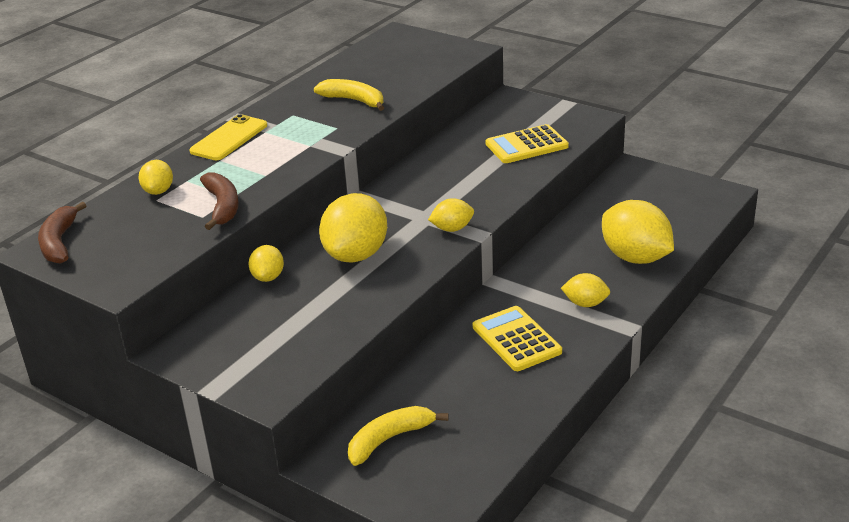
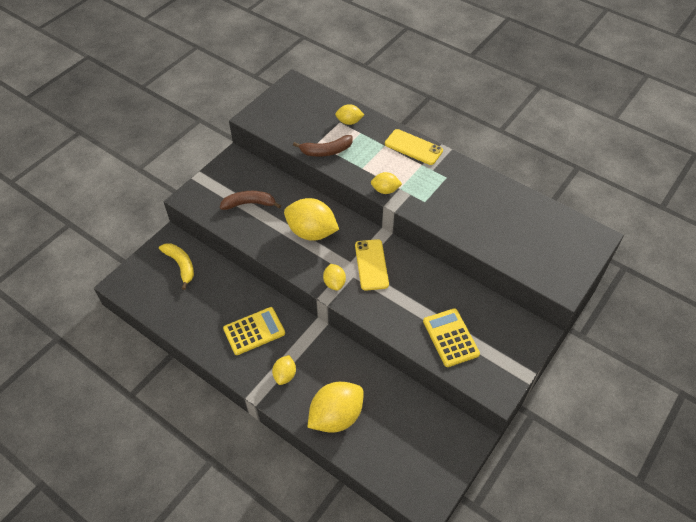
camera: 90 degrees right, 20 degrees up
brown banana [38,202,87,264] -> brown banana moved to [220,191,281,210]
yellow lemon [248,245,284,282] -> yellow lemon moved to [371,172,402,194]
yellow banana [314,79,384,111] -> none
none -> yellow phone [355,239,389,291]

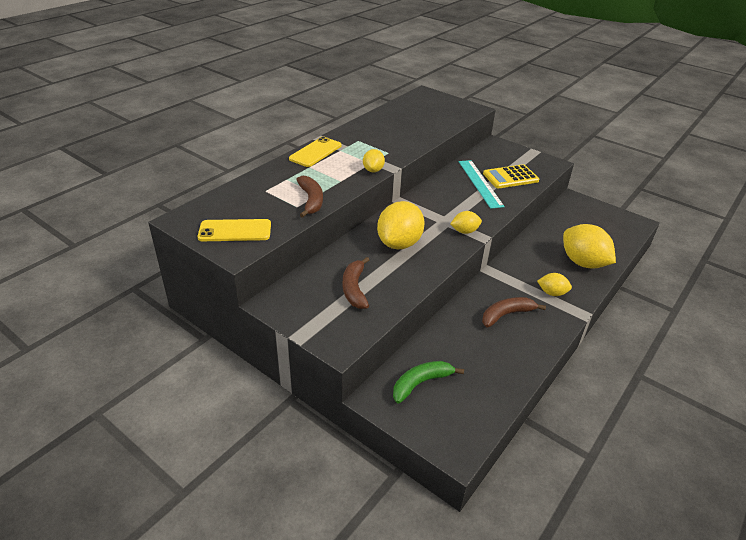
camera: 90 degrees left, 15 degrees down
yellow banana [159,243,194,290] -> green banana [393,361,464,403]
yellow calculator [223,307,285,355] -> brown banana [482,297,546,327]
yellow lemon [335,104,364,125] -> none
yellow phone [355,239,389,291] -> yellow phone moved to [198,219,271,241]
none -> turquoise ruler [459,160,505,209]

